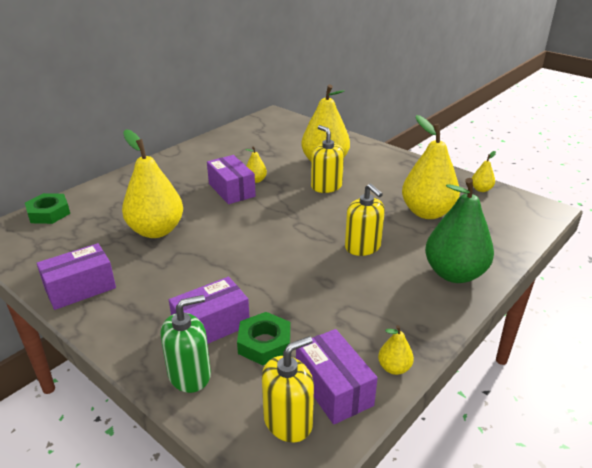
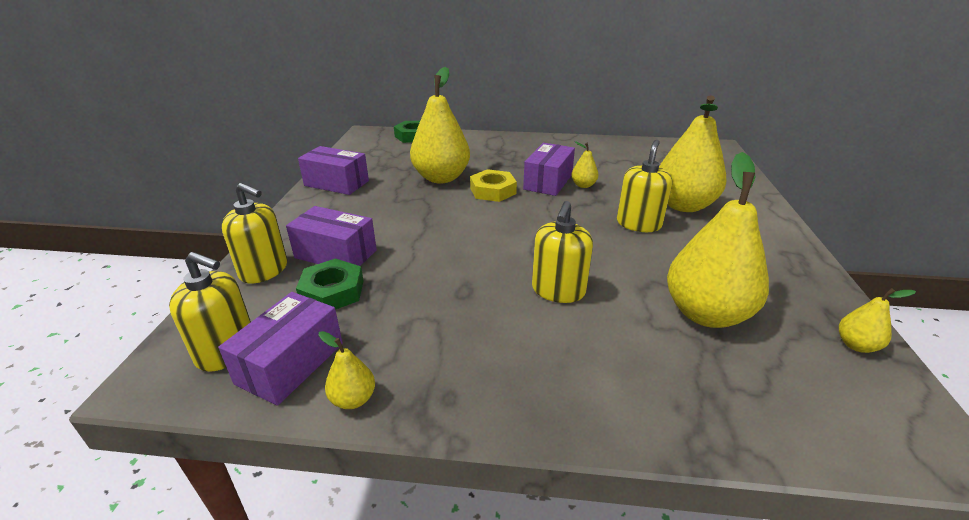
camera: 55 degrees right, 0 degrees up
green soap dispenser [161,295,211,393] -> yellow soap dispenser [222,183,287,284]
green pear [425,178,494,283] -> none
none -> yellow nut [470,169,517,202]

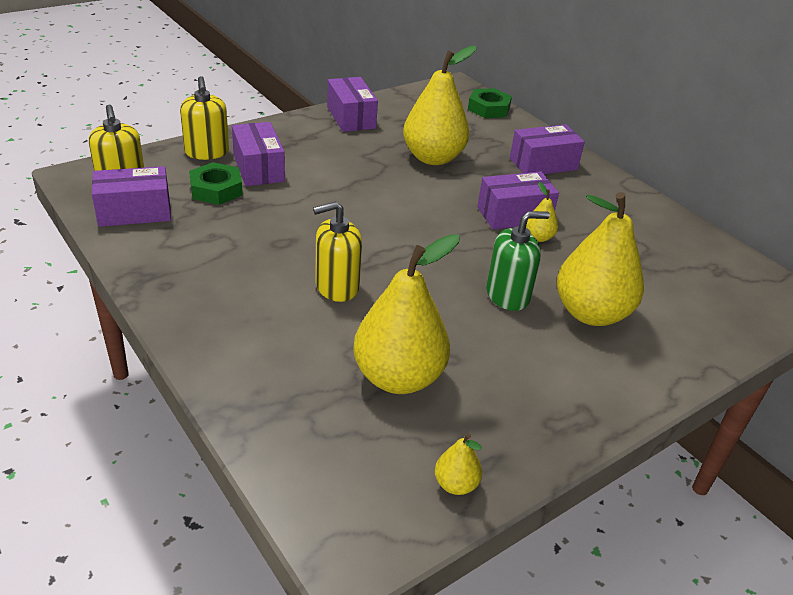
camera: 45 degrees right, 5 degrees up
yellow pear [318,331,375,409] -> none
yellow nut [470,169,517,202] -> none
yellow soap dispenser [617,140,672,232] -> green soap dispenser [486,211,550,311]
none -> purple box [510,124,585,174]

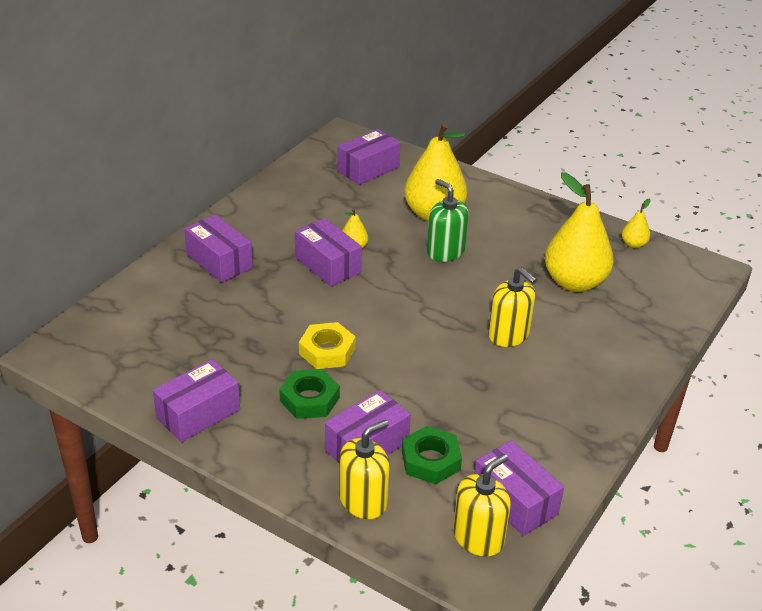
camera: 110 degrees left, 0 degrees up
yellow pear [403,46,476,165] -> none
green nut [468,88,512,118] -> green nut moved to [279,369,340,419]
none -> yellow nut [299,322,356,369]
none -> purple box [337,129,400,185]

